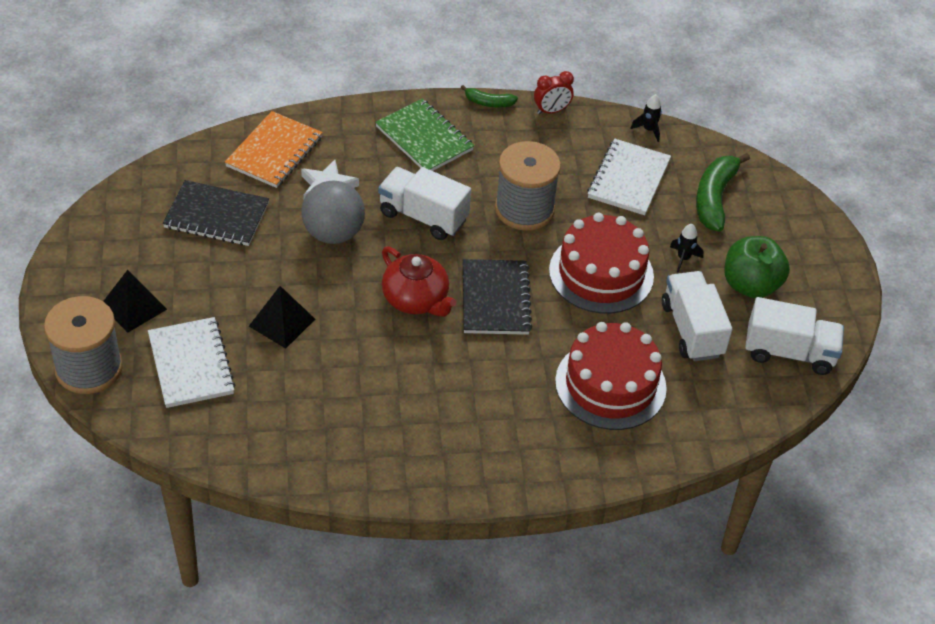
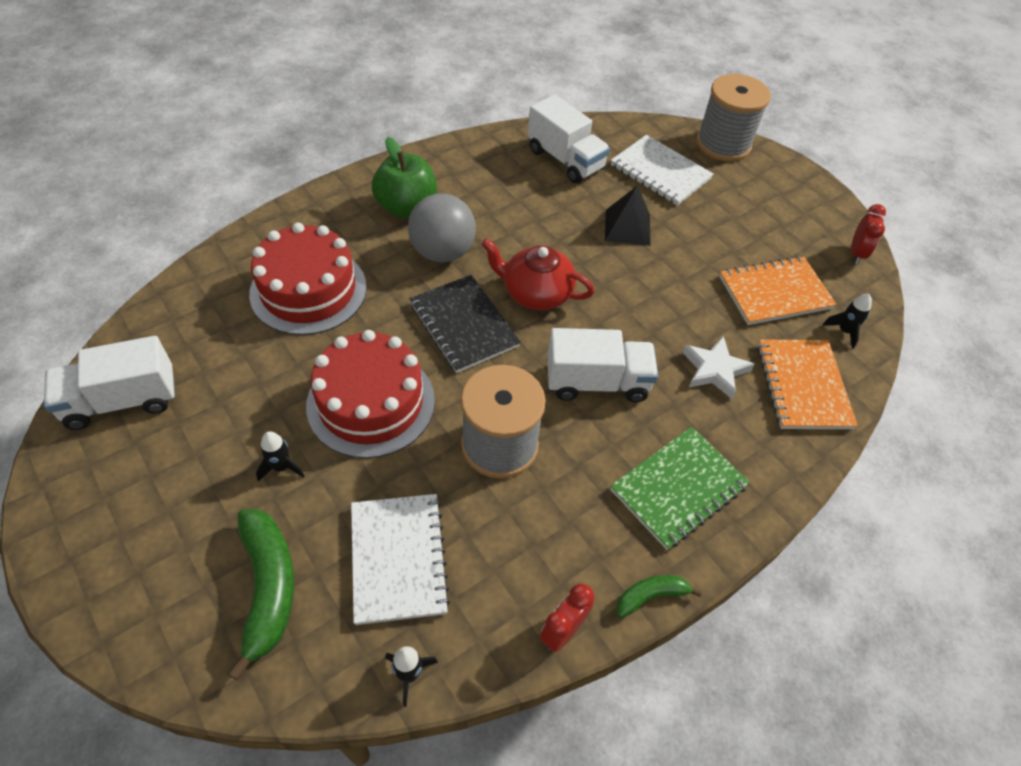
camera: 150 degrees right, 5 degrees up
black pyramid [103,270,167,333] -> none
black notebook [163,180,269,246] -> orange notebook [719,256,837,325]
grey ball [301,180,365,244] -> grey ball moved to [408,193,476,263]
green notebook [375,99,474,171] -> green notebook turned 60 degrees counterclockwise [610,427,750,550]
white truck [662,271,732,361] -> white truck moved to [528,95,610,183]
green apple [724,236,790,298] -> green apple moved to [372,137,437,218]
none -> black rocket [823,294,872,349]
none -> red clock [851,204,886,264]

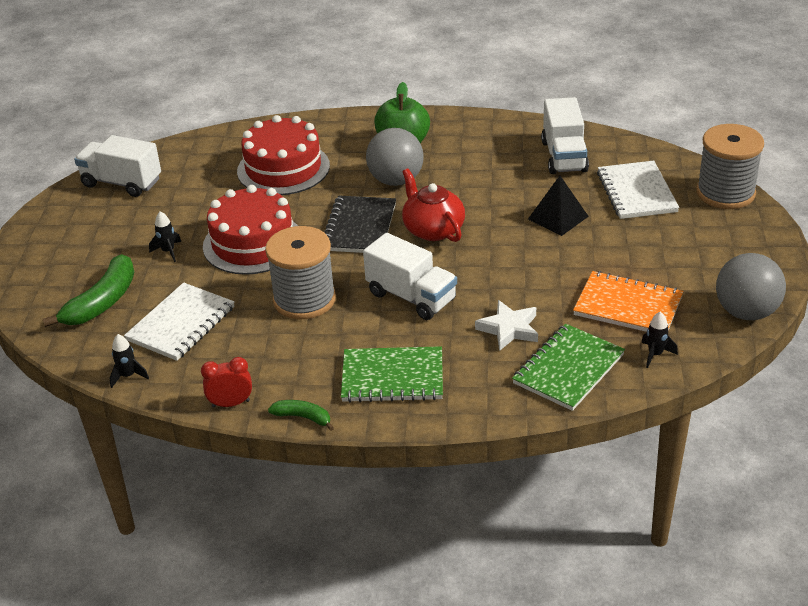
camera: 45 degrees right, 15 degrees down
orange notebook [757,339,858,429] -> green notebook [512,324,625,411]
red clock [851,204,886,264] -> grey ball [716,253,786,320]

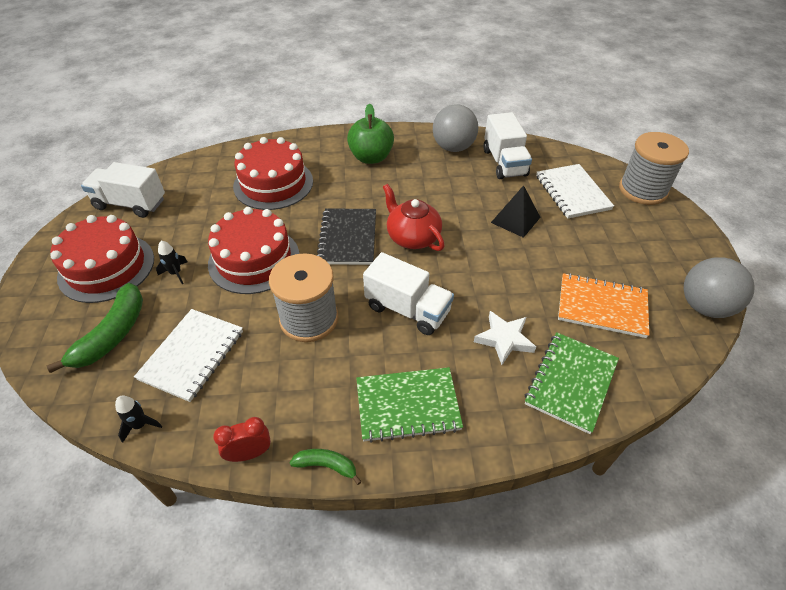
camera: 10 degrees left, 10 degrees up
grey ball [366,128,424,186] -> grey ball moved to [433,104,478,152]
black rocket [641,311,678,368] -> none
none -> red cake [50,215,154,303]

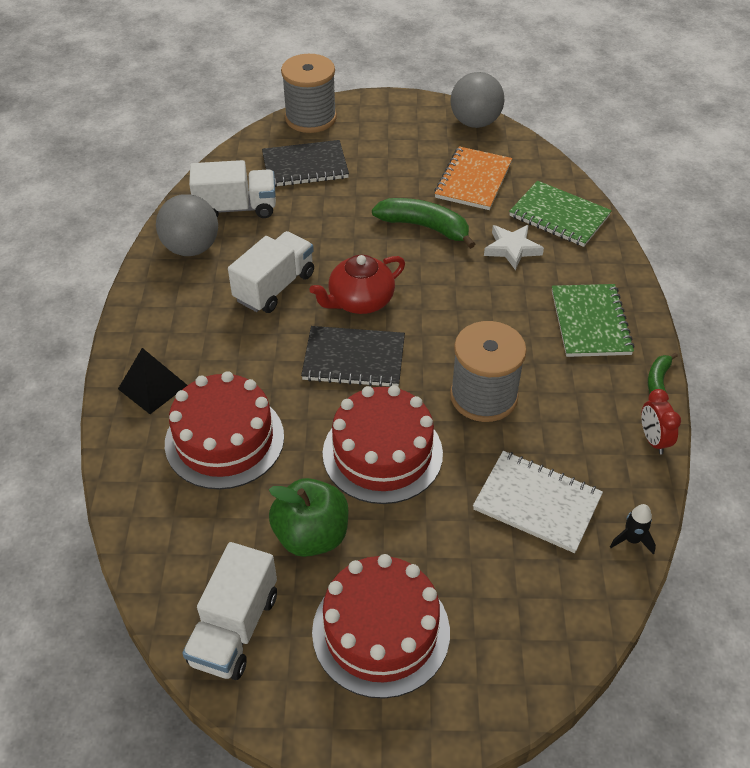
camera: 85 degrees left, 0 degrees up
green banana [46,283,143,373] -> green banana moved to [372,198,475,249]
black rocket [156,240,188,284] -> none
green apple [347,103,394,164] -> green apple moved to [269,478,349,557]
white truck [363,252,454,335] -> white truck moved to [228,231,314,313]
black pyramid [491,185,540,238] -> black pyramid moved to [118,348,187,414]
white notebook [536,164,614,219] -> black notebook [262,140,349,187]

